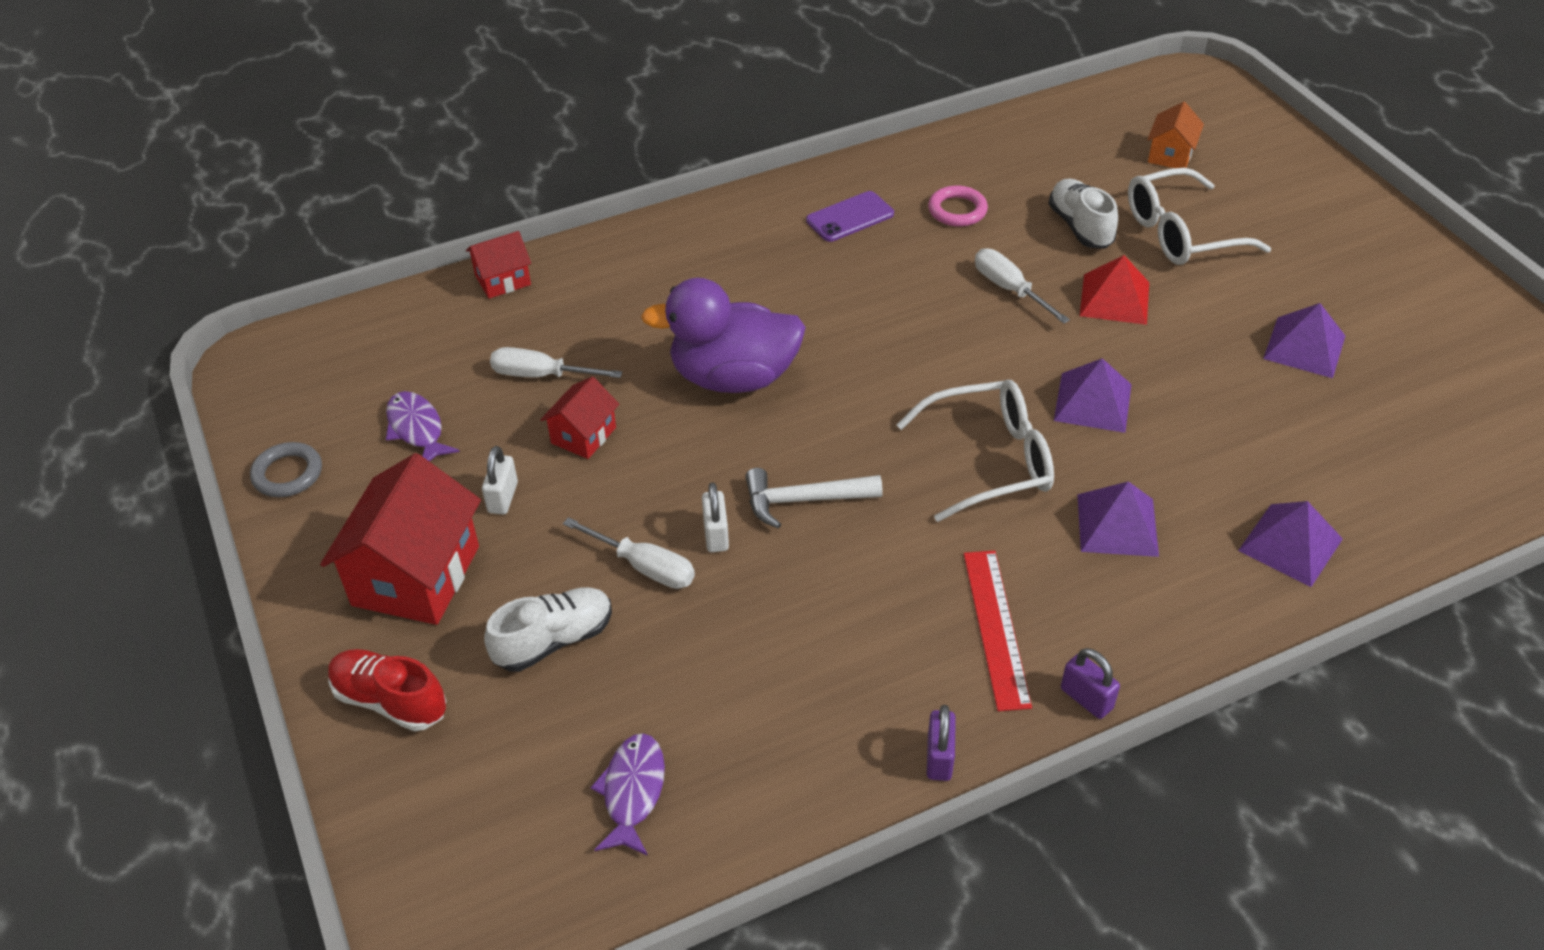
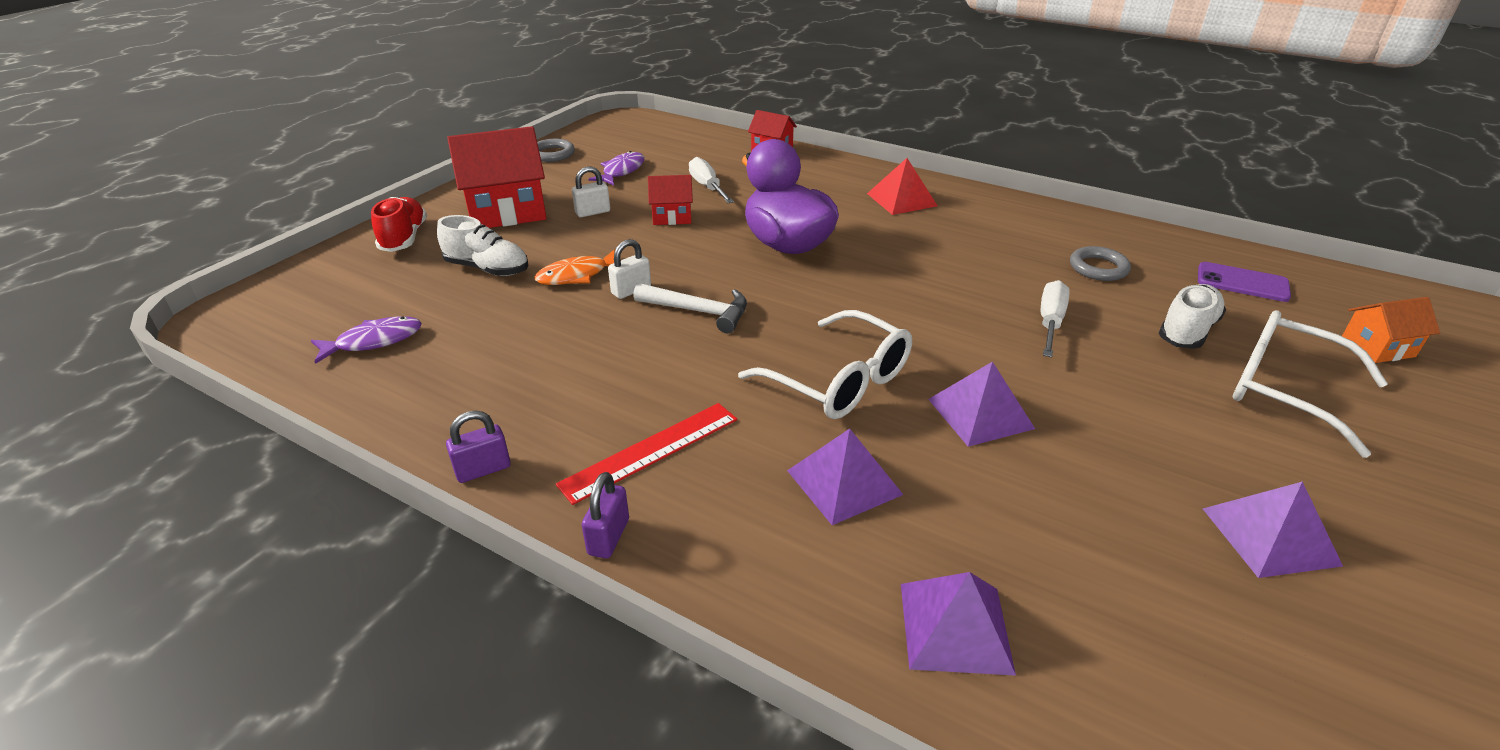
camera: 55 degrees right, 10 degrees down
white screwdriver [563,517,695,589] -> orange fish [535,250,615,285]
white hammer [745,468,883,529] -> white hammer turned 150 degrees clockwise [633,283,747,333]
purple phone [806,191,894,242] -> purple phone moved to [1198,262,1291,302]
pink ring [928,185,988,227] -> grey ring [1070,246,1131,281]
red pyramid [1080,255,1149,325] -> red pyramid moved to [867,158,937,215]

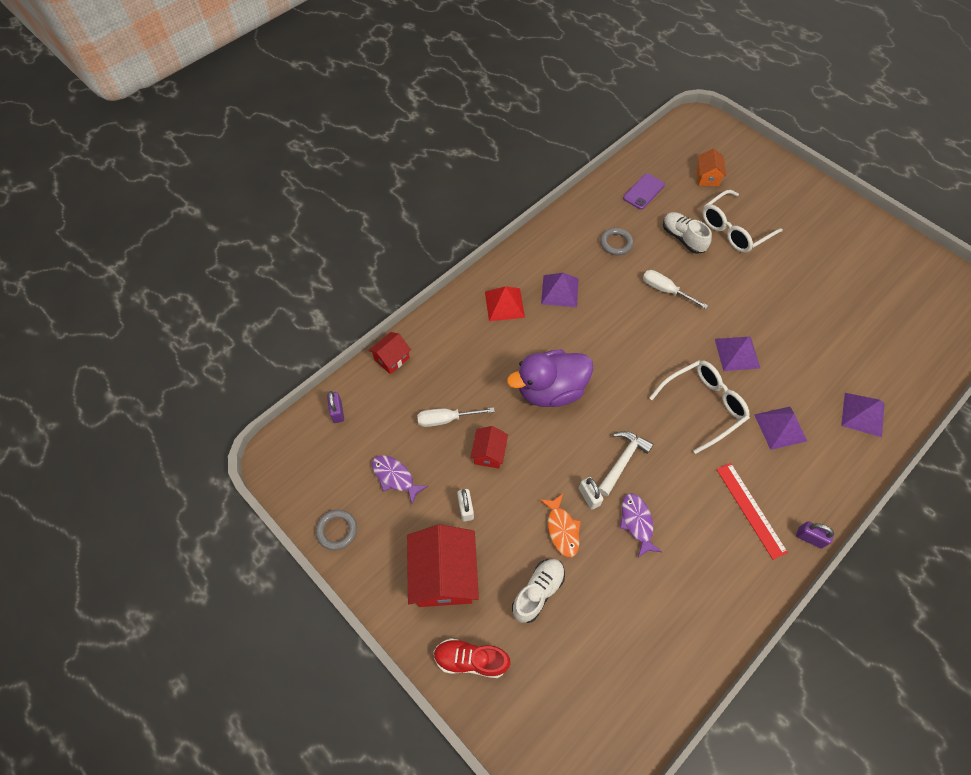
camera: 75 degrees left, 25 degrees up
purple fish [311,316,422,364] -> purple fish moved to [620,493,662,558]
purple padlock [446,410,511,483] -> purple padlock moved to [327,391,344,423]
purple pyramid [1203,482,1343,578] -> purple pyramid moved to [541,273,579,307]

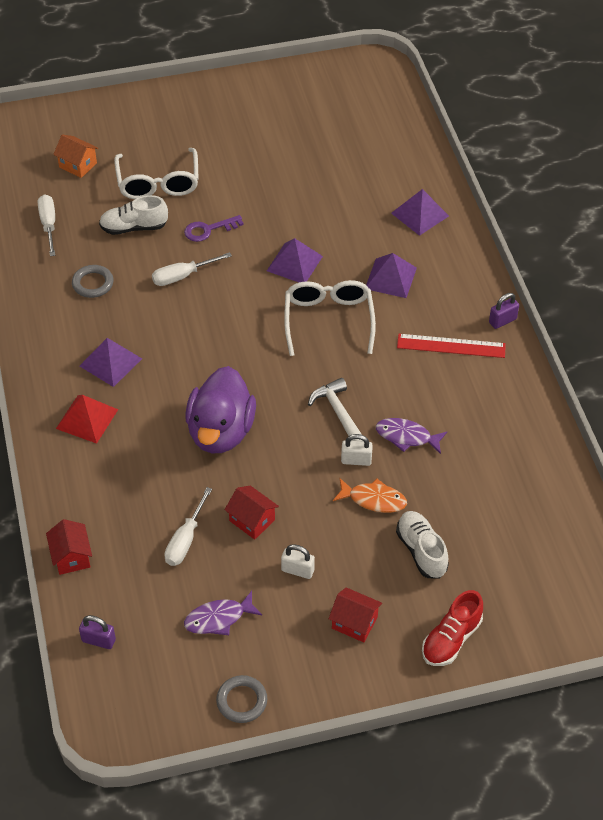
camera: 60 degrees left, 10 degrees down
red house [407,524,479,607] -> red house [329,587,382,642], size x0.53
purple phone [623,173,665,210] -> white screwdriver [38,194,55,256]
none -> purple key [184,215,244,242]

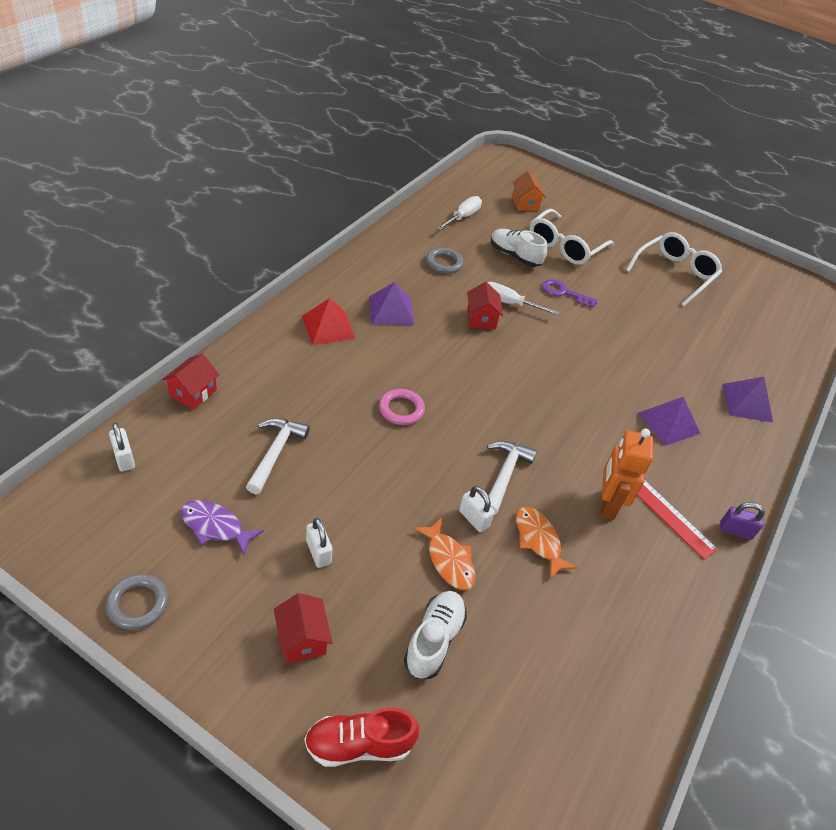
camera: 40 degrees right, 5 degrees down
purple padlock [79,615,116,649] -> white padlock [109,423,135,471]
white screwdriver [164,487,212,566] -> white hammer [246,418,310,494]
purple duck [185,366,256,453] -> pink ring [379,389,425,425]
red house [225,486,279,540] -> red house moved to [467,282,503,329]
purple pyramid [267,238,323,282] -> none
white glasses [284,280,376,356] -> white glasses moved to [626,232,722,306]
purple fish [376,418,447,454] -> orange fish [516,507,578,579]
none -> orange robot [601,428,653,520]

